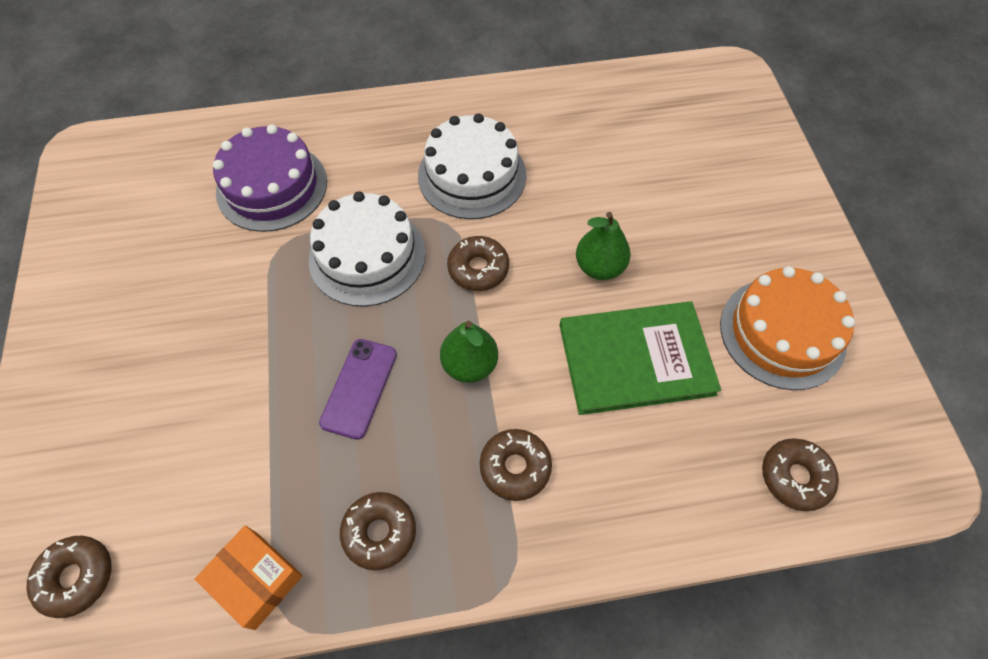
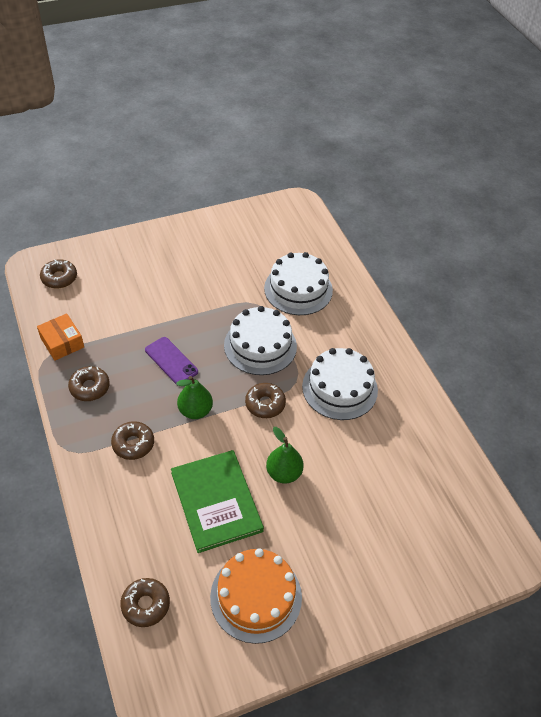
camera: 75 degrees right, 10 degrees down
orange box [195,526,303,630] -> orange box turned 60 degrees counterclockwise [37,313,84,361]
purple cake [213,124,327,232] -> white cake [264,252,333,315]
purple phone [319,339,397,440] -> purple phone turned 45 degrees clockwise [145,337,198,384]

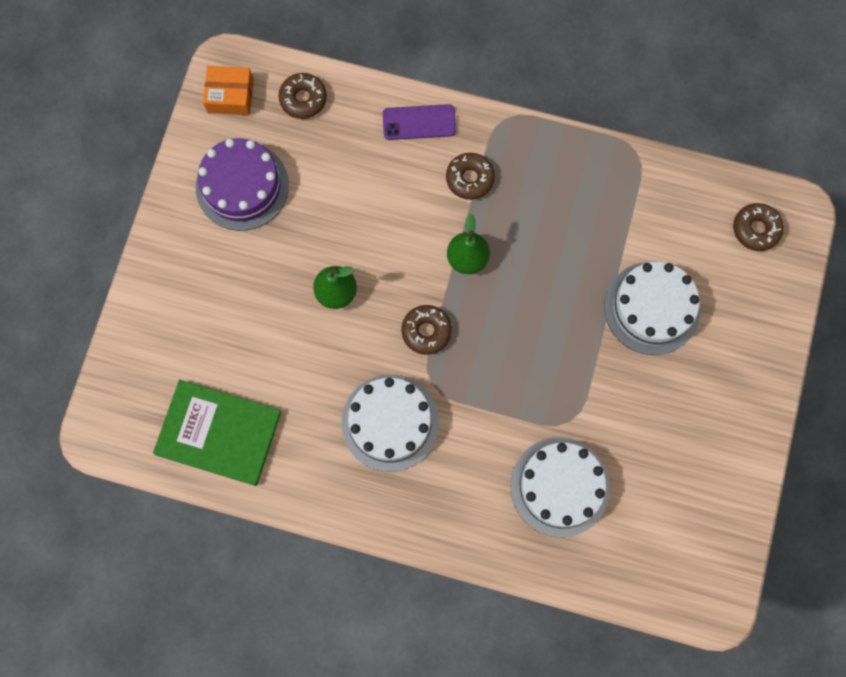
camera: 130 degrees right, 25 degrees up
orange box [37,313,84,361] -> orange box moved to [203,66,254,115]
brown donut [68,366,110,401] -> none
purple phone [145,337,198,384] -> purple phone moved to [383,104,456,140]
green book [171,450,264,553] -> green book moved to [153,380,282,486]
orange cake [210,548,302,644] -> purple cake [196,138,289,231]
white cake [224,306,297,375] -> white cake moved to [604,261,700,355]

